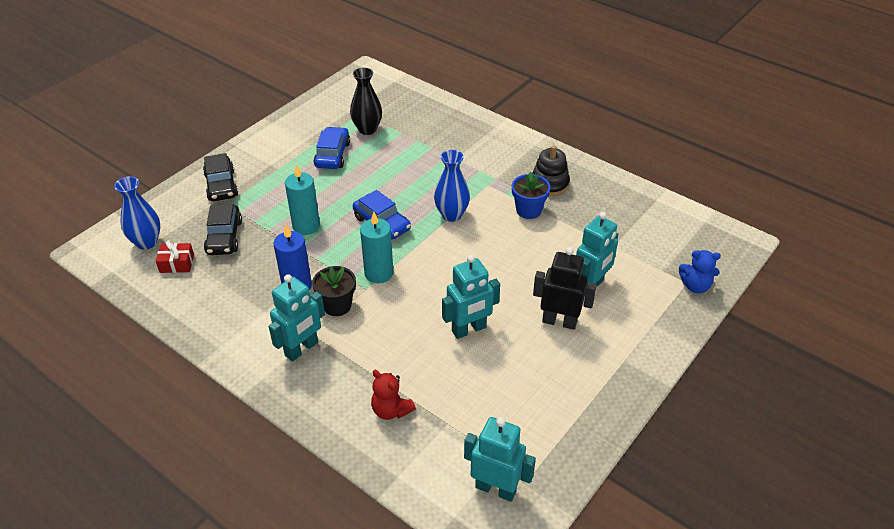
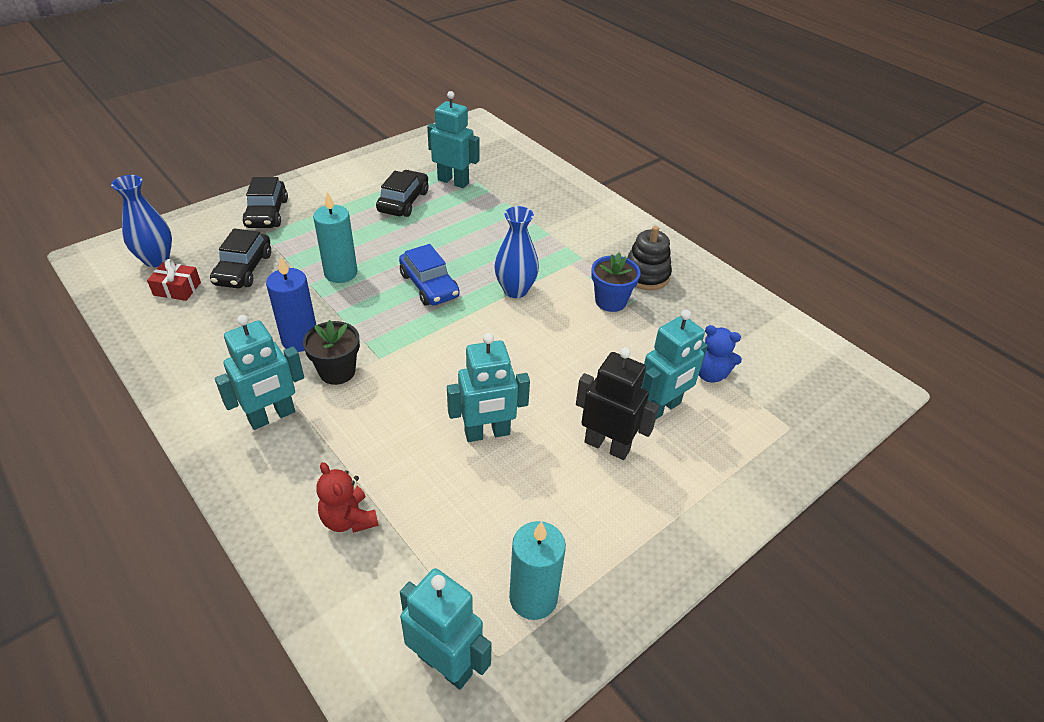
camera: 10 degrees right, 0 degrees up
blue car [314,127,350,169] -> black car [376,170,428,217]
black vase [350,67,382,135] -> turquoise robot [427,91,479,188]
turquoise candle [360,212,394,283] -> turquoise candle moved to [509,521,566,620]
blue teddy bear [679,250,721,293] -> blue teddy bear moved to [699,325,742,383]

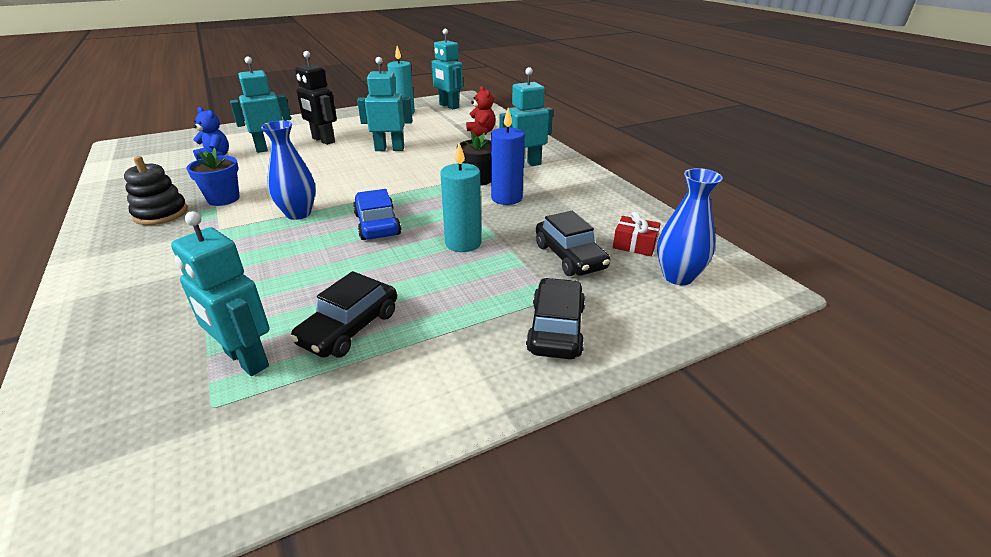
camera: 165 degrees left, 10 degrees down
black car [210,228,271,288] -> black car turned 135 degrees clockwise [536,211,610,276]

